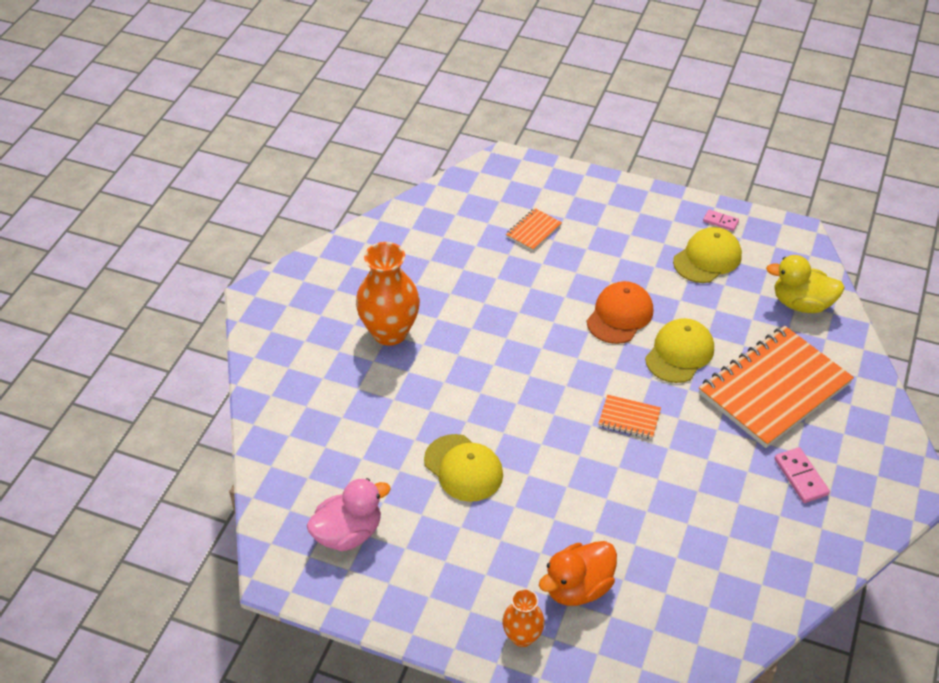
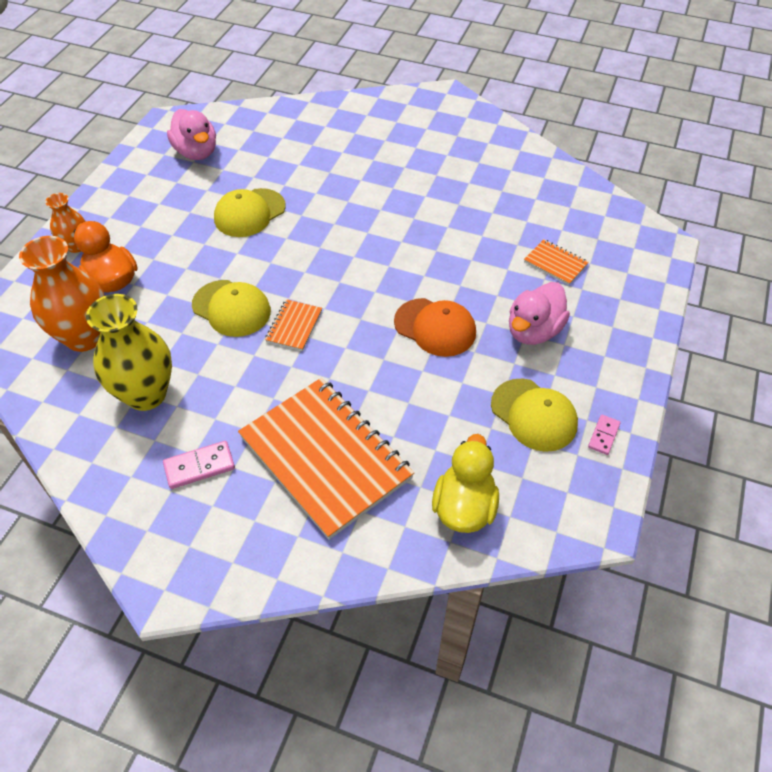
camera: 90 degrees right, 5 degrees up
orange vase [356,242,420,346] -> orange vase moved to [19,236,105,352]
yellow cap [645,318,714,383] -> yellow cap moved to [192,280,271,337]
none -> yellow vase [86,294,172,411]
none -> pink duck [509,282,570,345]

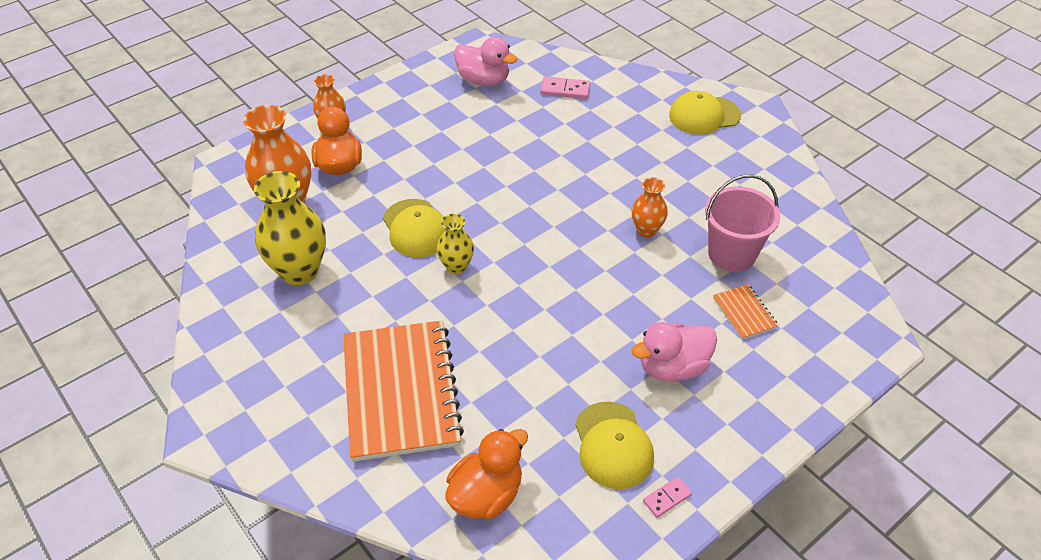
camera: 30 degrees right, 5 degrees down
pink domino [163,441,235,489] -> pink domino moved to [540,76,590,99]
pink duck [167,109,216,160] -> pink duck turned 60 degrees counterclockwise [454,37,517,86]
yellow cap [214,188,286,237] -> yellow cap moved to [669,91,741,135]
orange notebook [265,299,322,351] -> yellow vase [437,214,474,274]
orange cap [394,298,476,357] -> none
yellow duck [432,434,499,533] -> orange duck [445,429,528,519]
none -> orange vase [631,177,668,237]
none -> pink bucket [705,174,780,272]

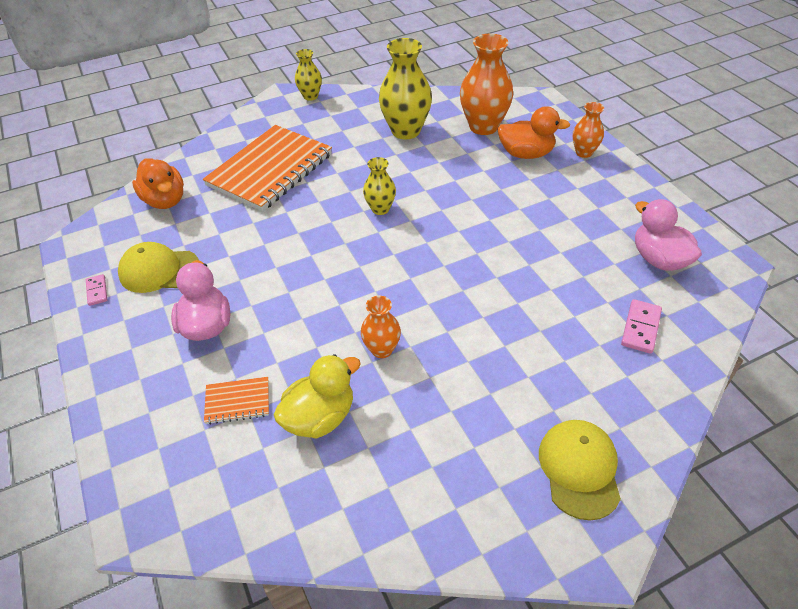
camera: 105 degrees right, 0 degrees up
orange notebook [343,320,464,462] -> orange notebook turned 60 degrees counterclockwise [203,125,332,212]
yellow cap [383,199,445,257] -> none
pink duck [454,37,517,86] -> pink duck turned 105 degrees clockwise [635,199,702,271]
pink bucket [705,174,780,272] -> yellow duck [274,354,361,439]
none -> yellow vase [295,49,322,101]

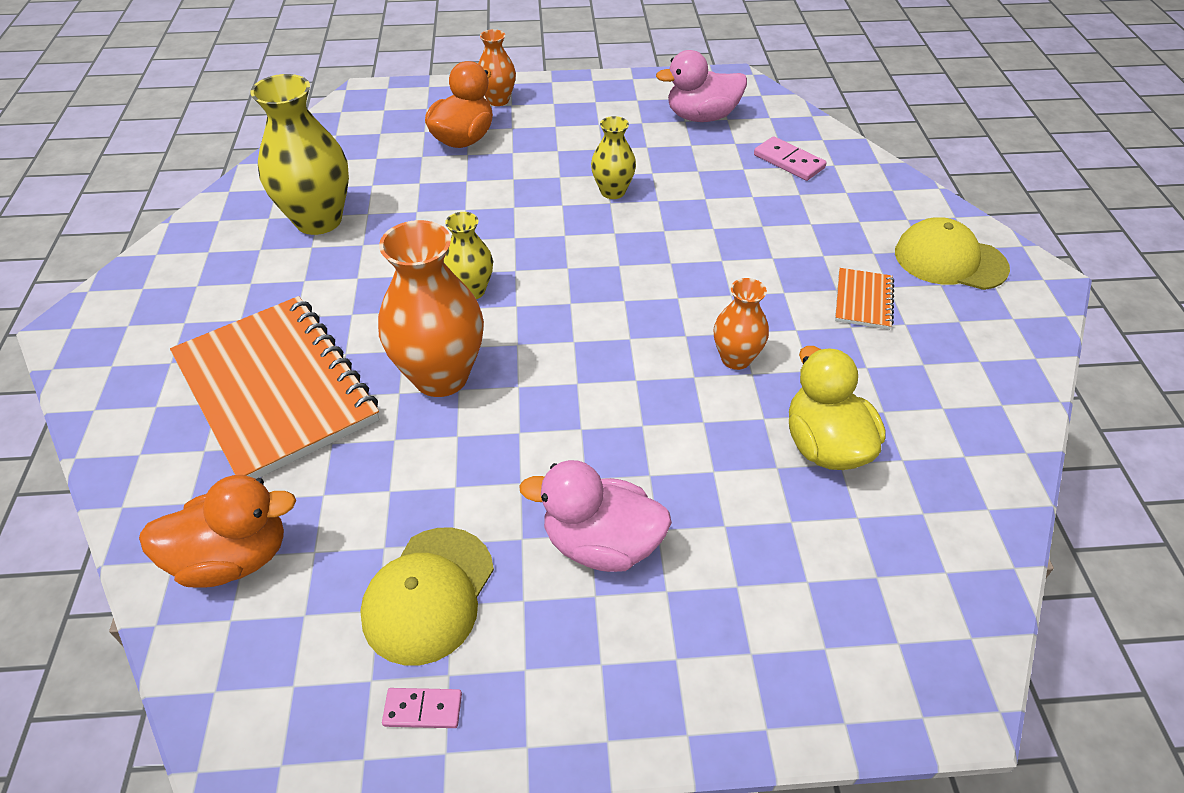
camera: 70 degrees left, 0 degrees up
orange notebook [204,377,269,425] -> orange notebook moved to [835,268,894,330]
yellow vase [295,49,322,101] -> yellow vase moved to [591,116,636,199]
orange vase [460,33,513,135] -> orange vase moved to [378,220,484,397]

